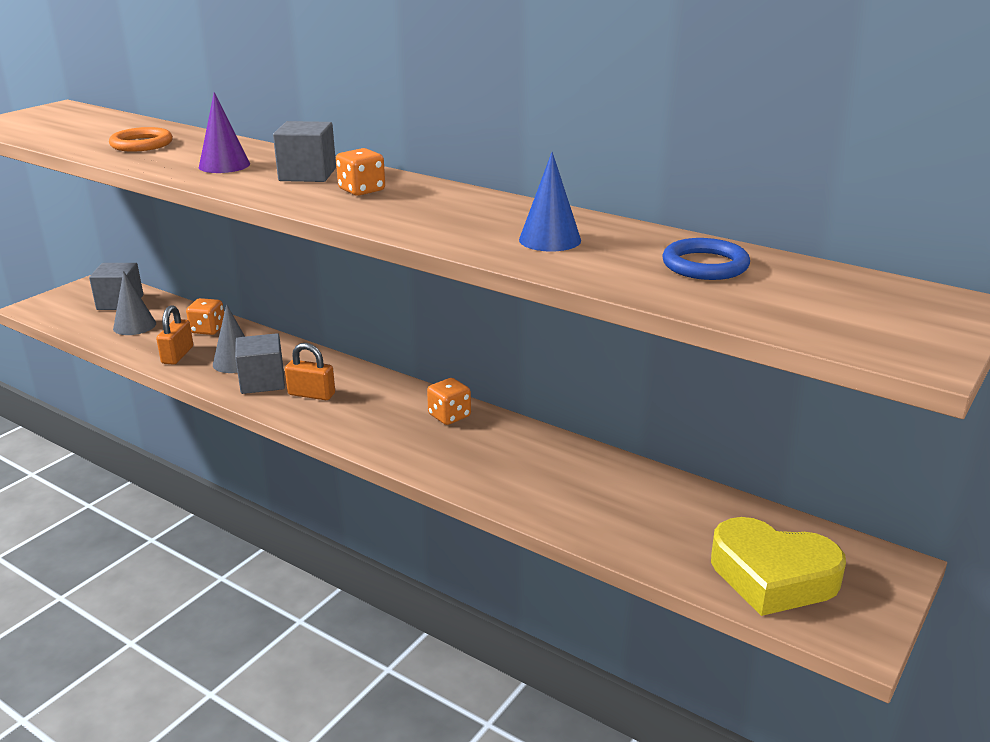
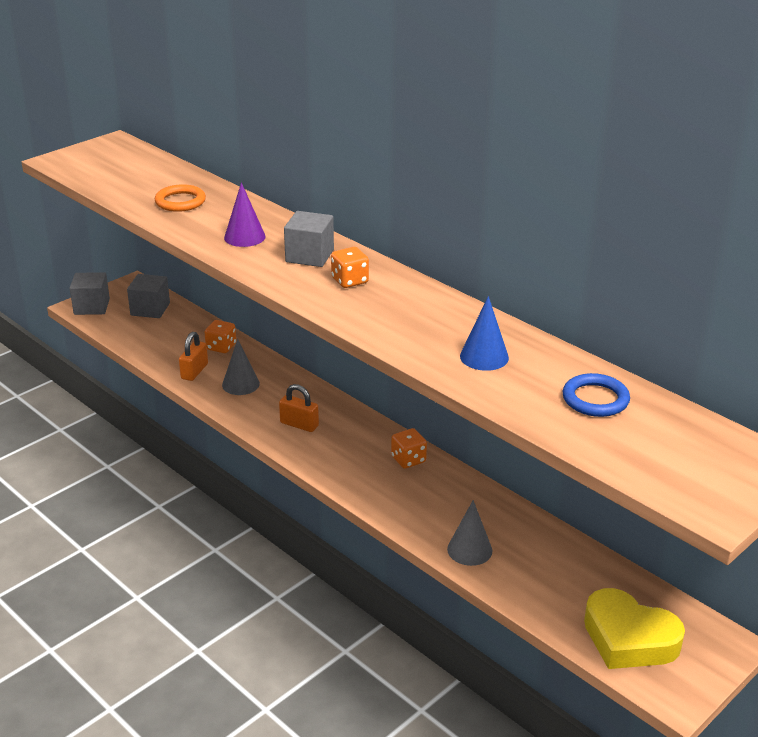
camera: 10 degrees right, 5 degrees up
grey cone [113,271,156,335] -> grey cone moved to [447,500,492,566]
grey cube [235,333,285,394] -> grey cube moved to [70,272,110,315]

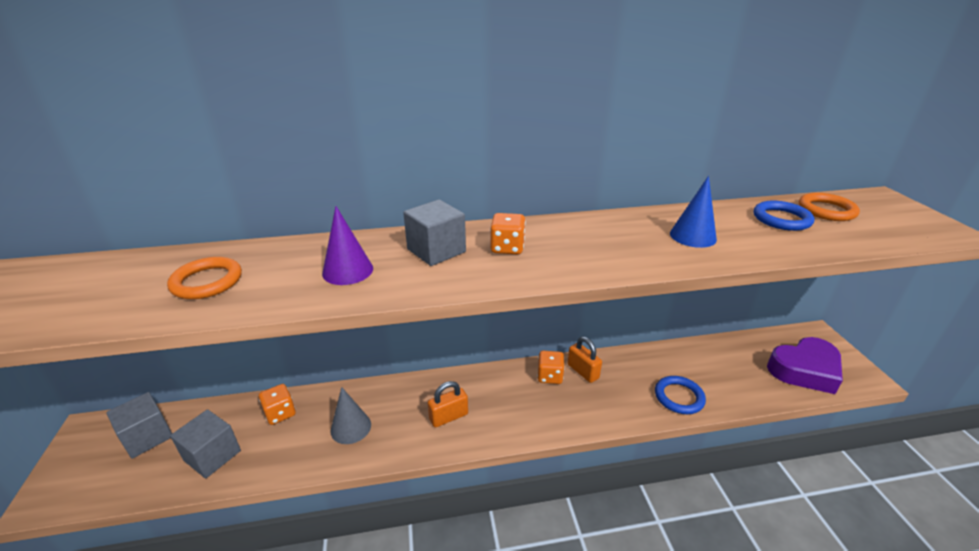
camera: 55 degrees left, 0 degrees up
grey cube [70,272,110,315] -> grey cube moved to [170,410,241,478]
orange padlock [179,332,208,381] -> orange padlock moved to [568,337,602,383]
grey cone [447,500,492,566] -> blue ring [655,376,706,414]
yellow heart [584,588,685,669] -> purple heart [767,337,843,394]
none -> orange ring [799,193,860,221]

